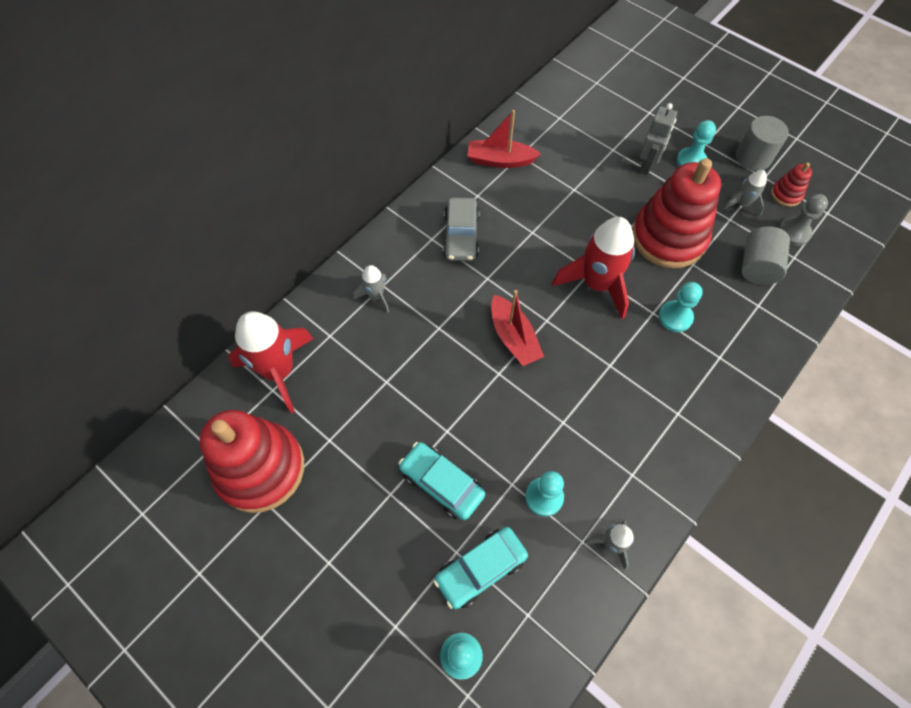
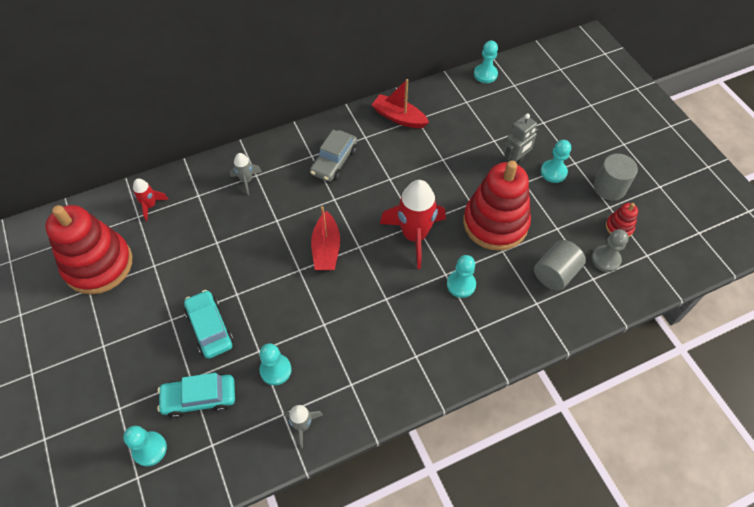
camera: 25 degrees right, 5 degrees down
red rocket [228,311,314,413] -> red rocket [133,178,169,221], size x0.50
grey rocket [723,170,767,217] -> none
none -> turquoise pawn [474,40,498,83]

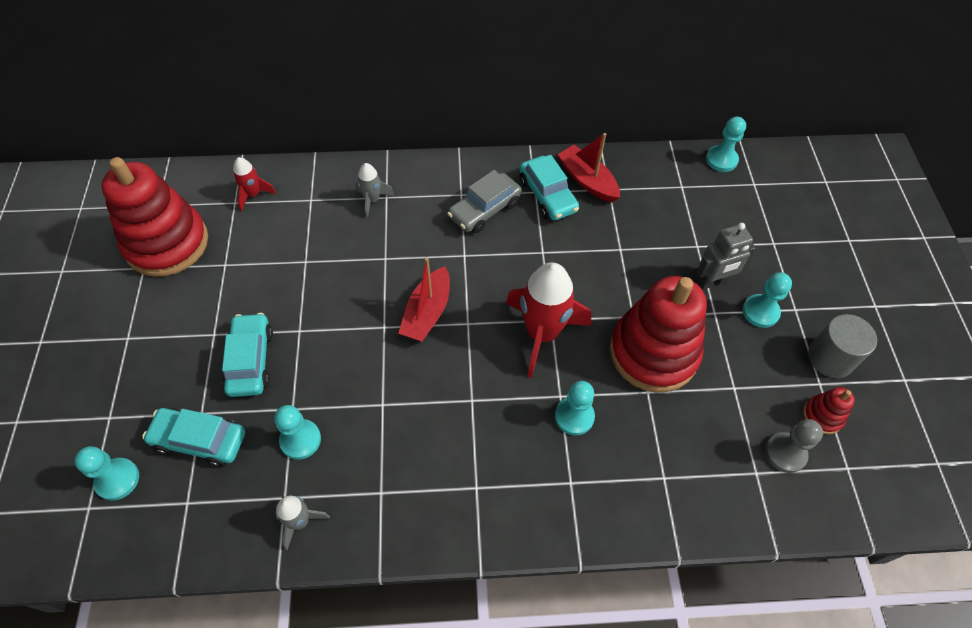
camera: 20 degrees right, 0 degrees up
grey cylinder [534,240,586,291] -> none
none -> turquoise car [520,155,579,221]

